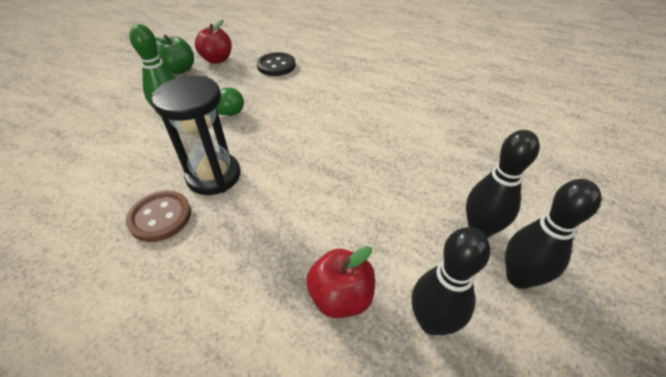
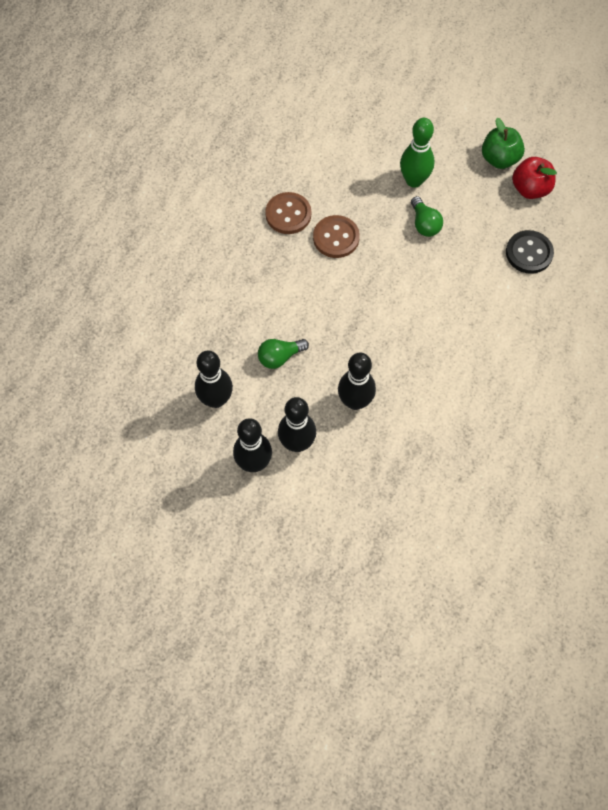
camera: 85 degrees right, 20 degrees up
black hourglass [151,76,241,195] -> brown button [313,215,360,258]
red apple [307,246,375,318] -> none
none -> green light bulb [258,339,309,369]
none -> black bowling pin [338,353,376,410]

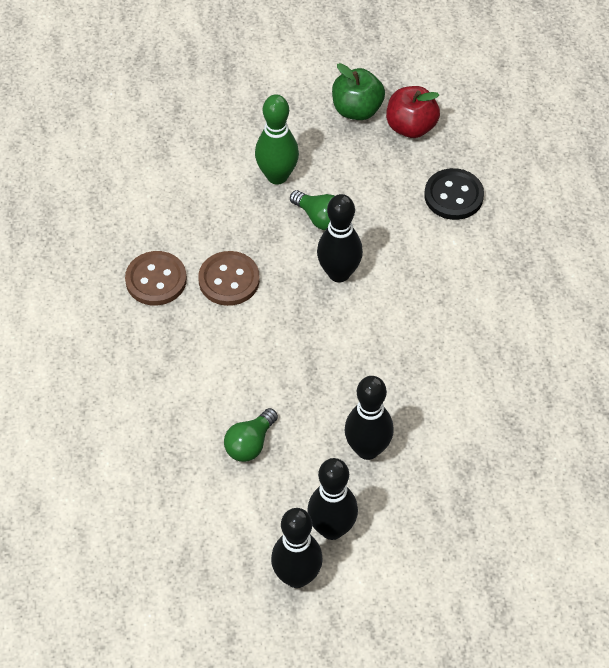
camera: 30 degrees left, 10 degrees down
black bowling pin [195,350,233,408] -> black bowling pin moved to [317,194,363,282]

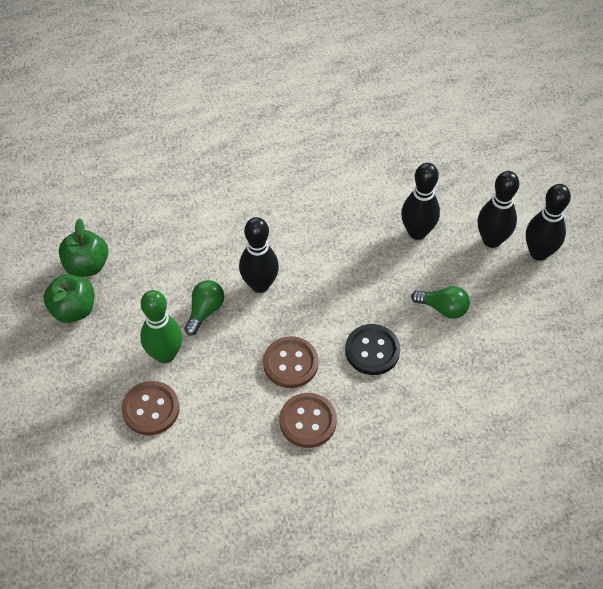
camera: 105 degrees left, 0 degrees up
red apple [386,86,440,138] -> green apple [59,218,108,277]
black button [424,168,484,220] -> black button moved to [345,324,401,375]
none -> brown button [122,381,179,435]

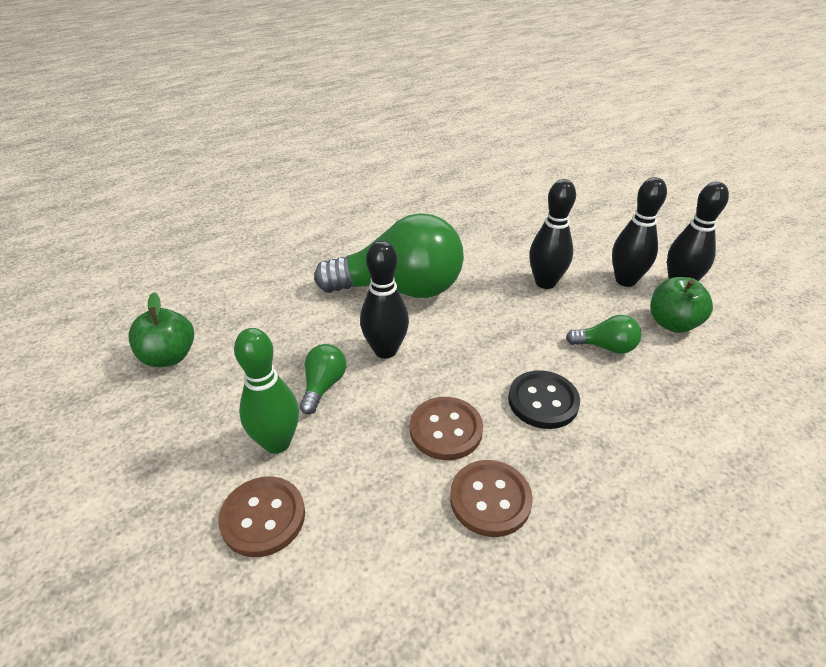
camera: 10 degrees left, 15 degrees down
green apple [43,274,94,323] -> green apple moved to [651,277,713,333]
none -> green light bulb [314,213,464,298]

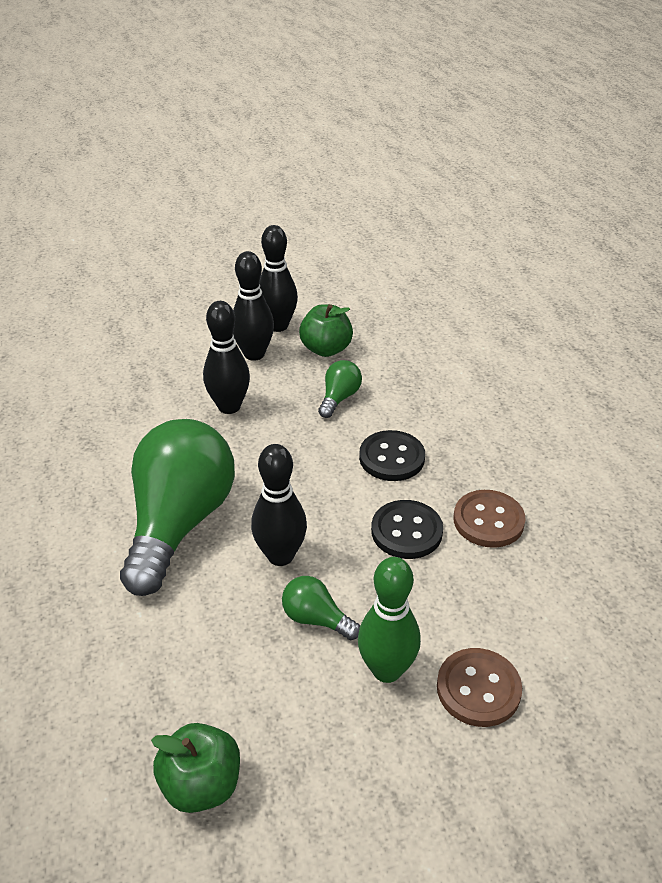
camera: 75 degrees left, 0 degrees up
brown button [410,397,483,460] -> black button [371,500,443,559]

